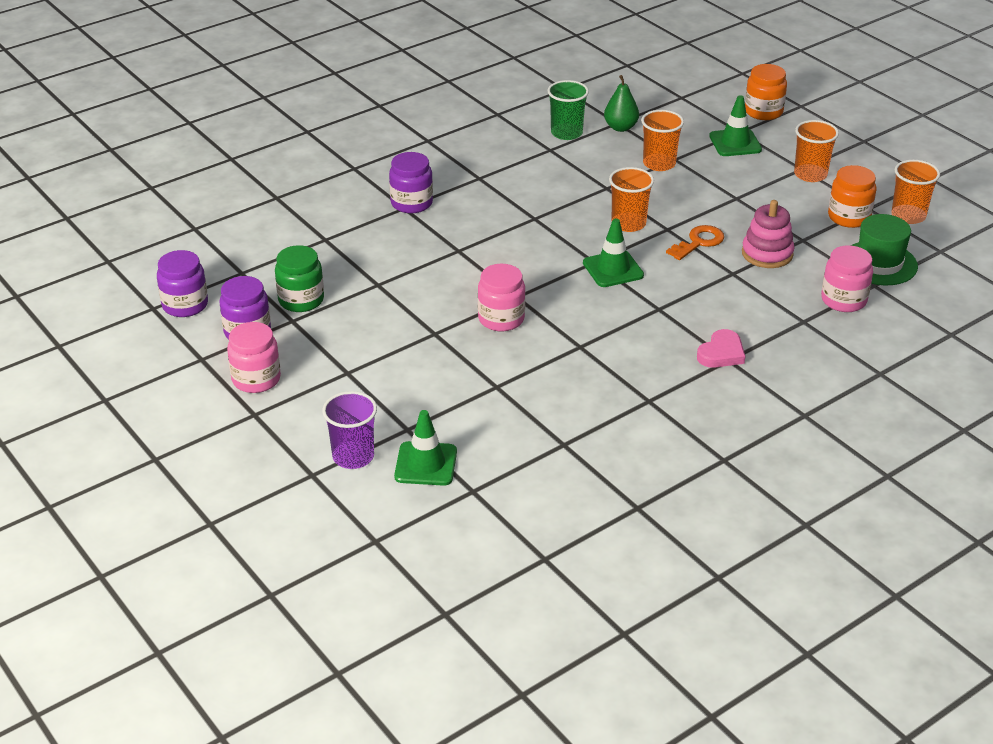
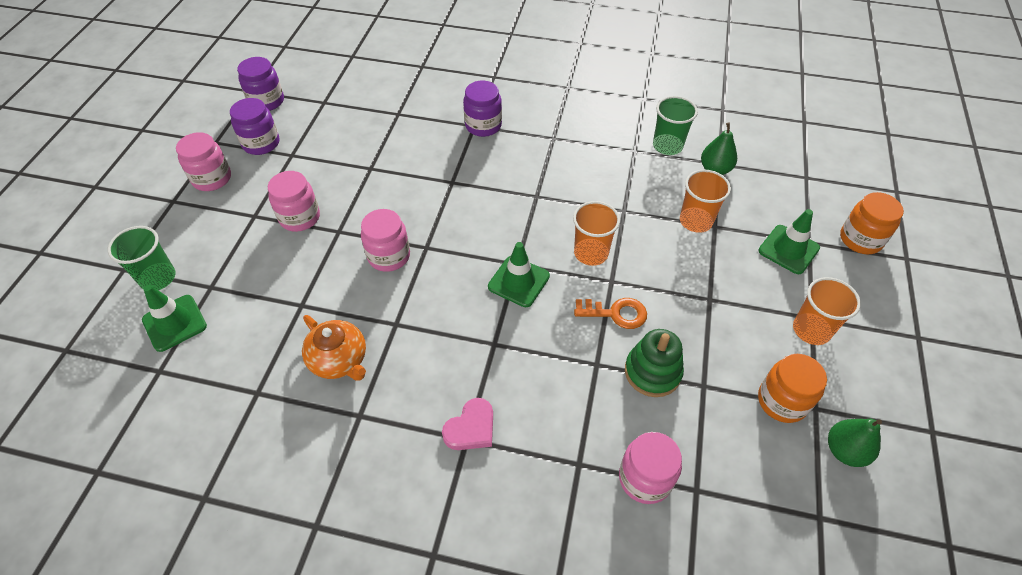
camera: 50 degrees right, 15 degrees up
green jar [275,245,324,312] -> none
purple cup [322,391,377,469] -> green cup [107,226,176,290]
pink heart [697,329,745,368] -> pink heart turned 45 degrees counterclockwise [442,398,493,450]
pink stacking toy [742,200,795,268] -> green stacking toy [625,329,684,397]
green hat [851,214,918,285] -> none
orange cup [891,160,940,224] -> green pear [828,419,882,467]
none -> pink jar [268,171,320,232]
none -> orange teapot [302,315,366,381]

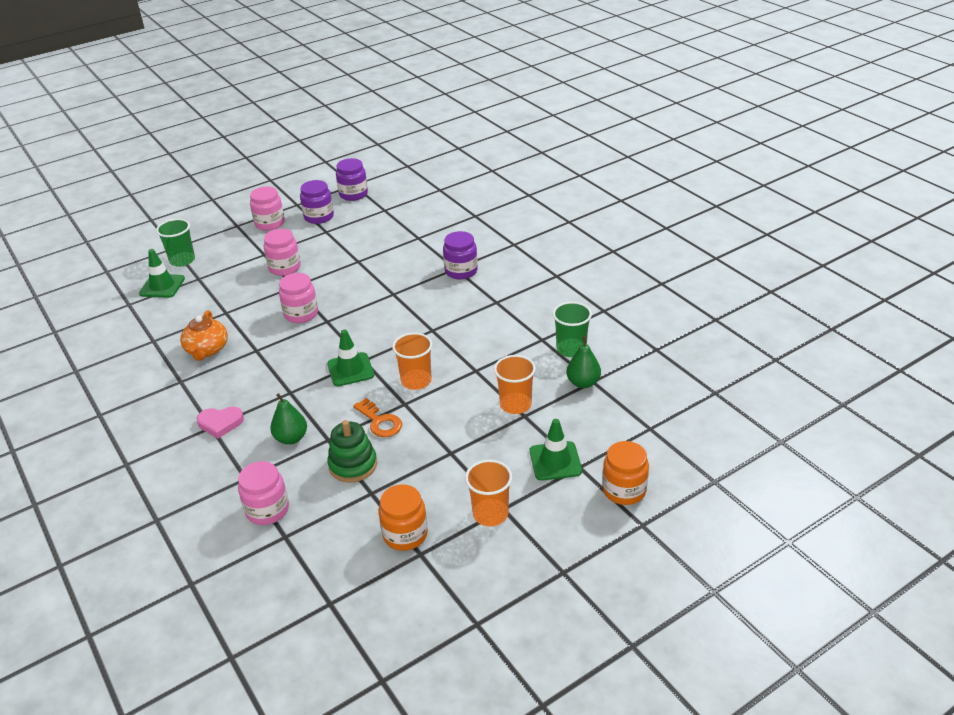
camera: 45 degrees right, 15 degrees down
green pear [828,419,882,467] -> green pear moved to [270,393,307,445]

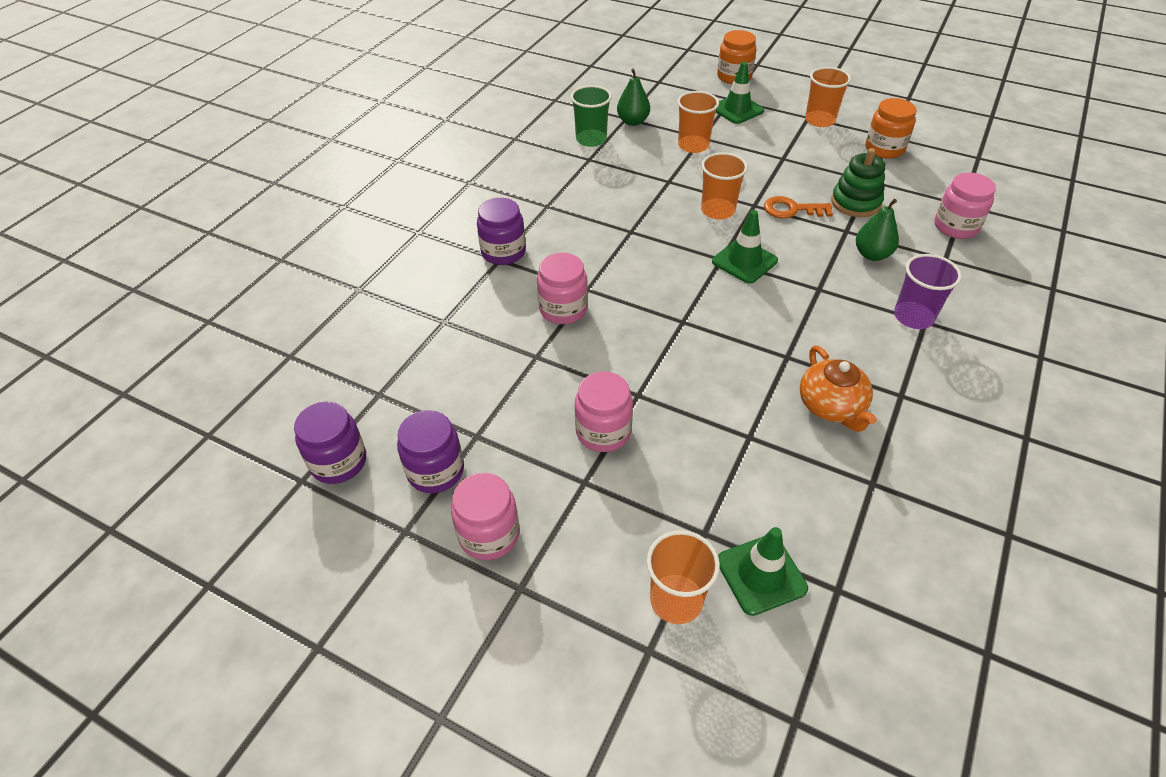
camera: 120 degrees left, 10 degrees up
green cup [156,219,195,267] -> orange cup [647,530,720,624]
orange teapot [180,310,228,361] -> orange teapot turned 105 degrees clockwise [800,346,877,432]
pink heart [197,407,244,439] -> purple cup [894,254,962,329]
pink jar [279,273,318,323] -> pink jar moved to [537,253,588,324]
orange key [353,398,402,437] -> orange key turned 105 degrees counterclockwise [764,196,833,218]

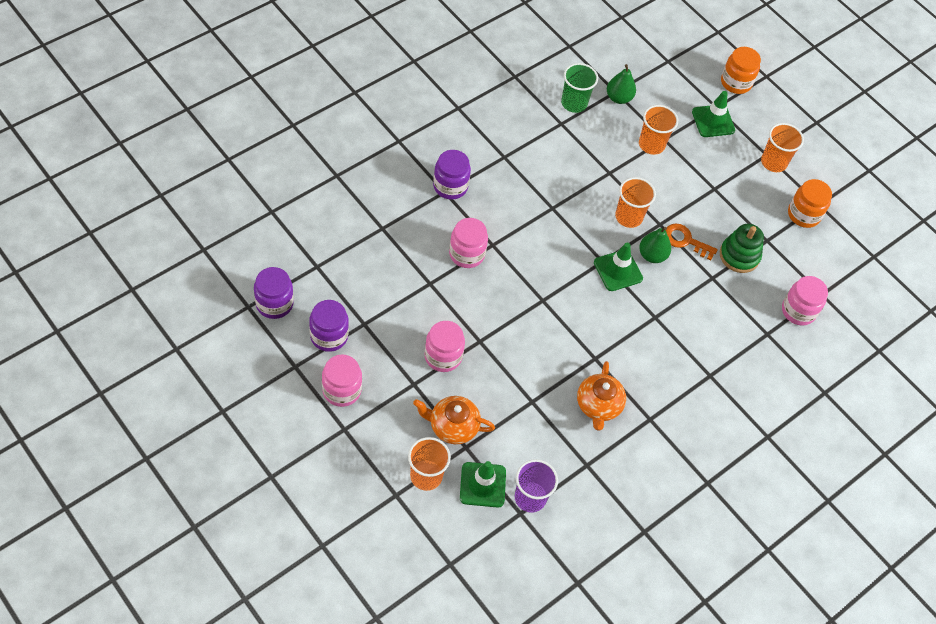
camera: 15 degrees right, 10 degrees up
green pear [856,199,899,261] -> green pear moved to [639,227,671,263]
purple cup [894,254,962,329] -> purple cup moved to [515,459,558,513]
none -> orange teapot [413,396,495,444]

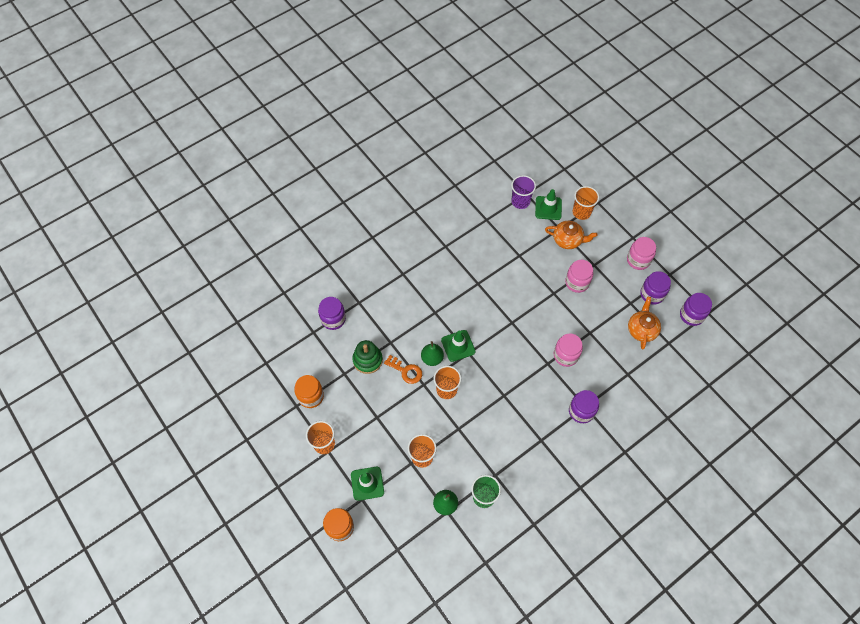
camera: 170 degrees left, 5 degrees up
orange teapot [577,361,626,431] -> orange teapot moved to [628,297,661,349]
pink jar [782,276,828,326] -> purple jar [318,297,346,330]

